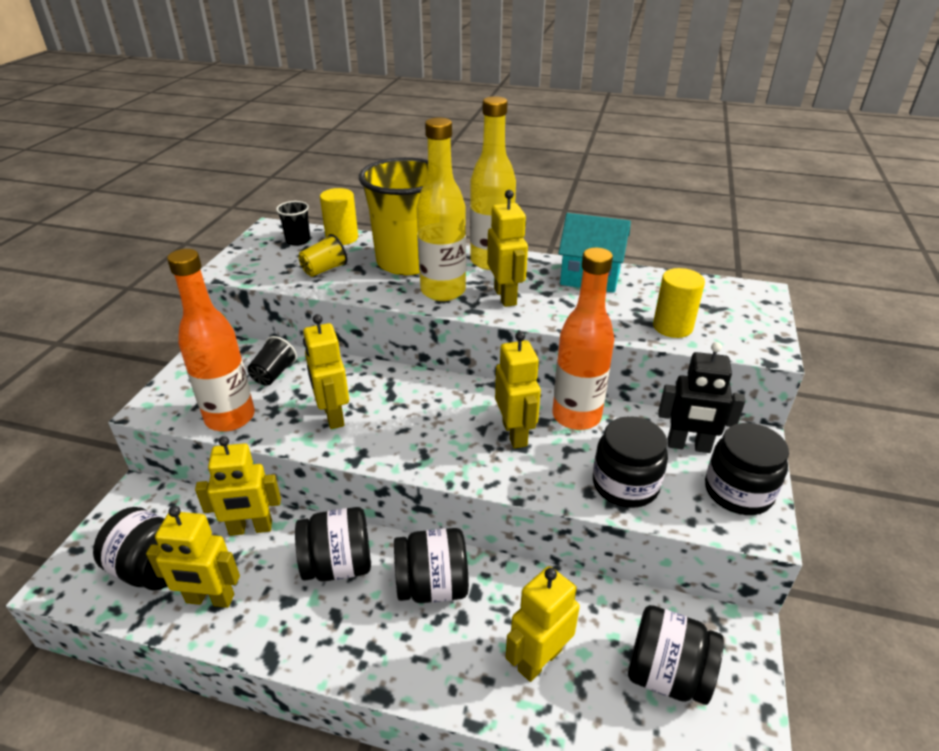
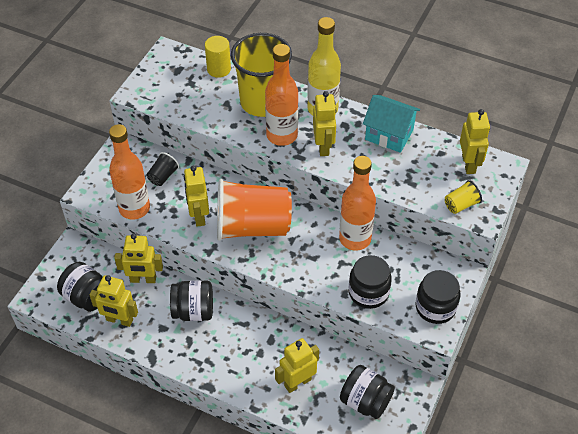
camera: 10 degrees right, 15 degrees up
black cup [276,201,310,246] -> none
yellow cup [299,234,347,277] -> yellow cup moved to [445,180,482,214]
black jar [394,528,469,603] -> none
yellow bottle [416,117,466,301] -> orange bottle [265,44,298,146]
yellow robot [495,331,541,449] -> yellow robot moved to [460,109,490,174]
yellow cylinder [653,268,705,338] -> none
black robot [659,342,746,453] -> none
none -> orange cup [217,179,292,241]

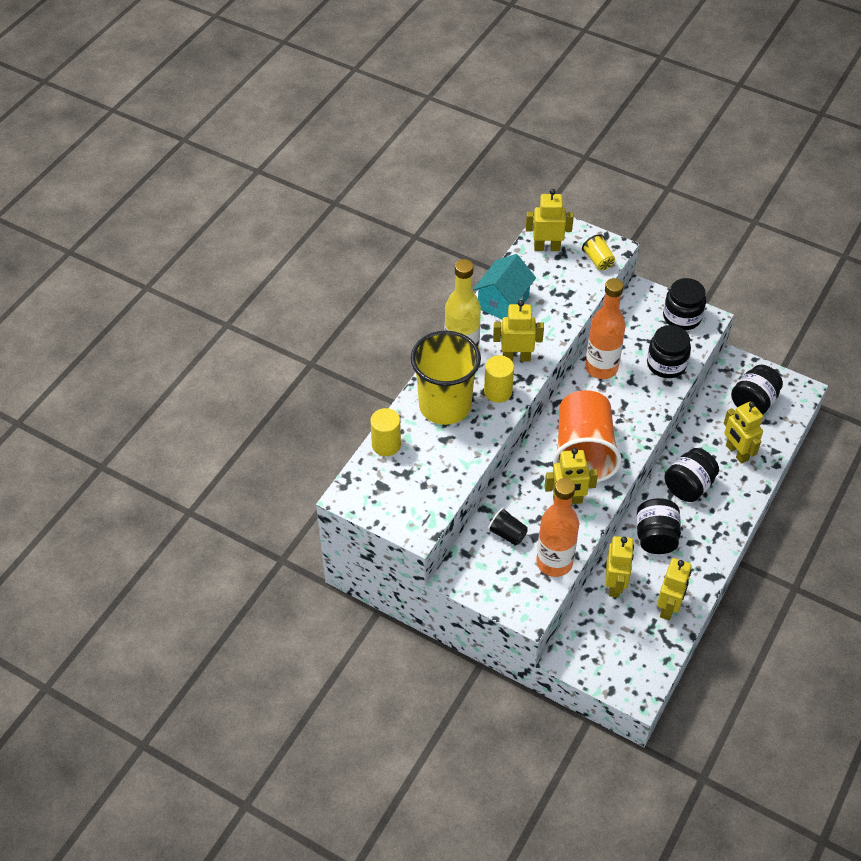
camera: 85 degrees left, 0 degrees up
black jar [57,262,103,312] -> black jar moved to [664,448,719,502]
orange bottle [265,44,298,146] -> yellow cylinder [484,355,514,403]

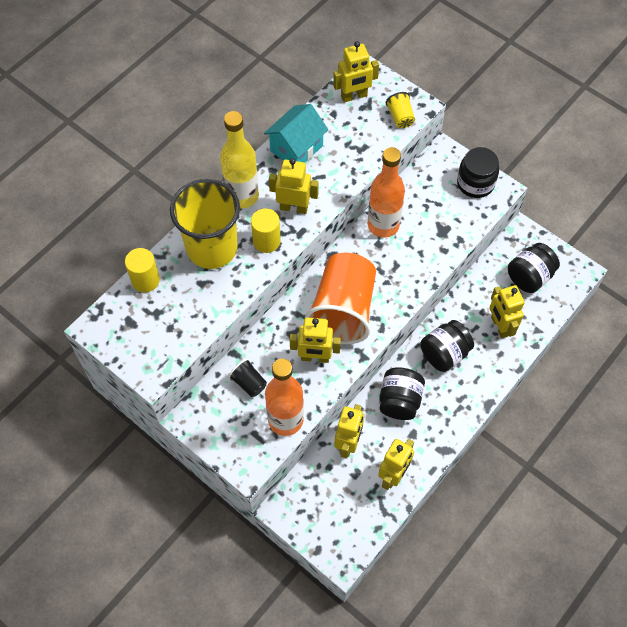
camera: 10 degrees right, 10 degrees up
yellow robot [526,189,574,251] -> yellow robot turned 150 degrees clockwise [333,41,379,103]
black jar [647,325,691,378] -> none

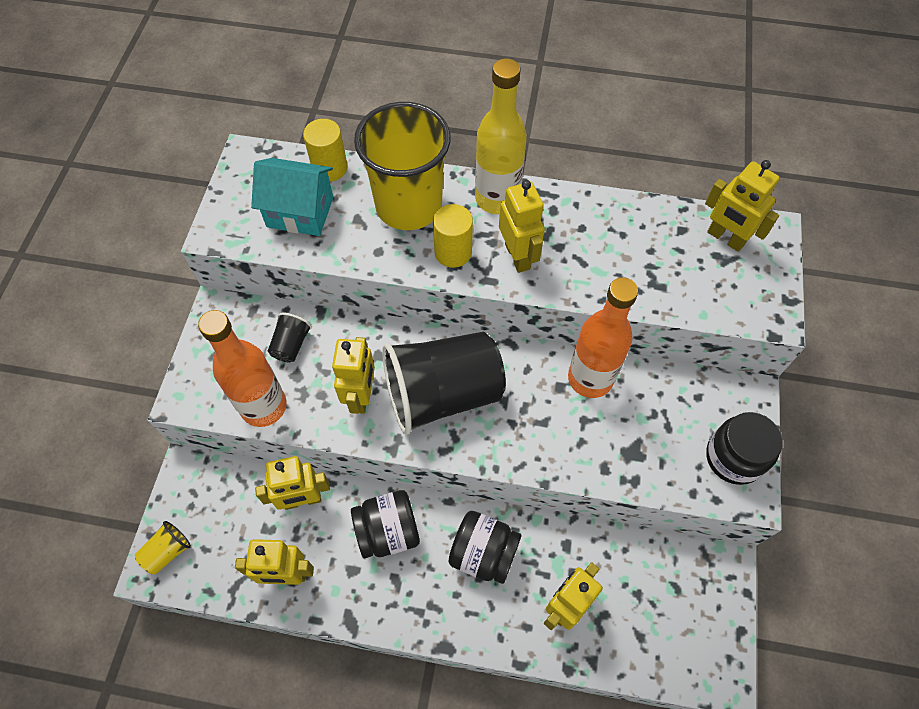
camera: 60 degrees right, 0 degrees up
turquoise house [264,104,328,163] -> turquoise house moved to [251,158,333,236]
yellow robot [290,318,341,363] -> yellow robot turned 150 degrees counterclockwise [332,337,375,414]
orange cup [305,253,376,344] -> black cup [382,332,506,435]
yellow cup [386,92,415,128] -> yellow cup moved to [135,521,191,575]
black jar [508,243,560,293] -> none

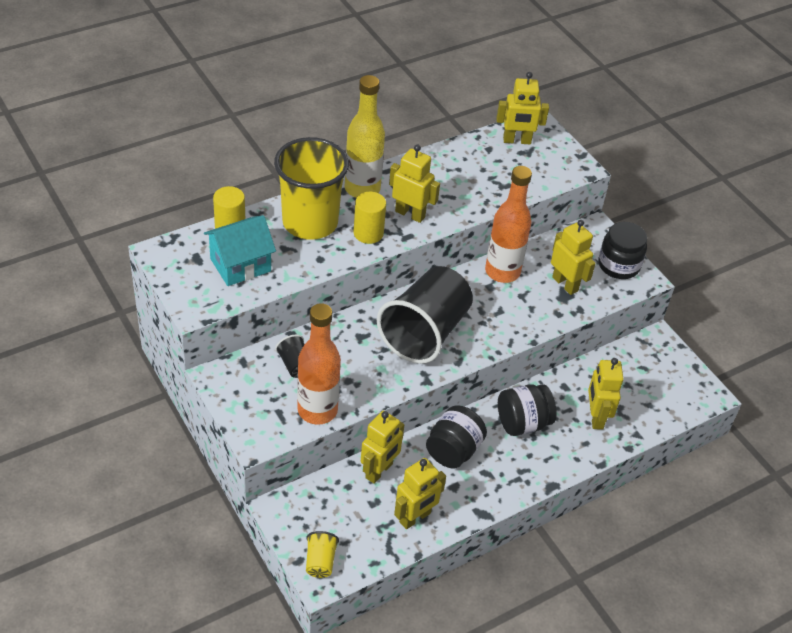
camera: 45 degrees left, 15 degrees down
yellow robot [332,337,375,414] -> yellow robot moved to [551,220,596,295]

